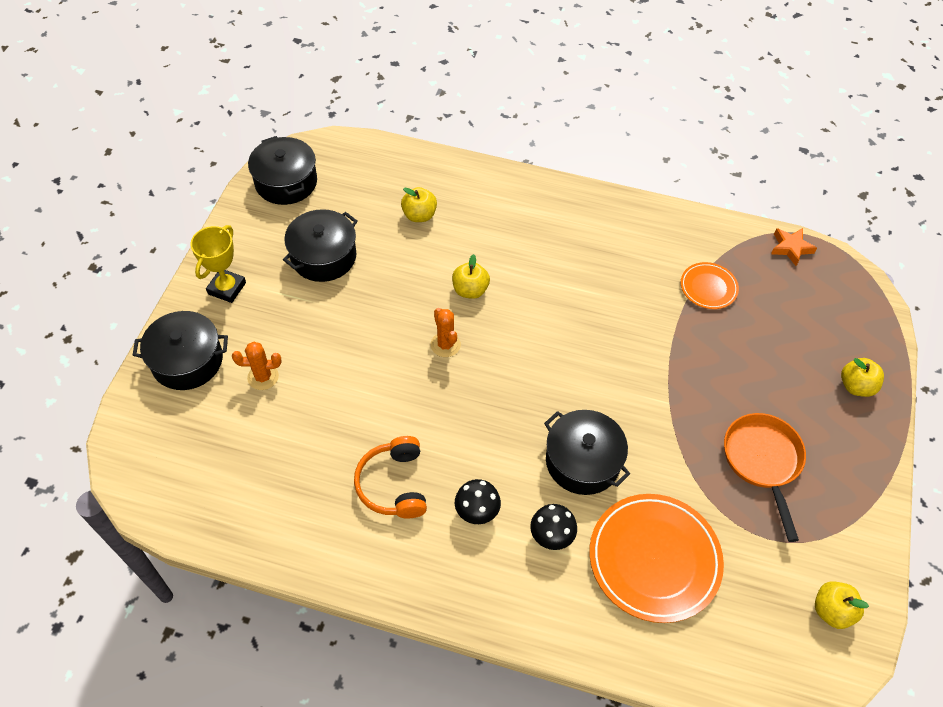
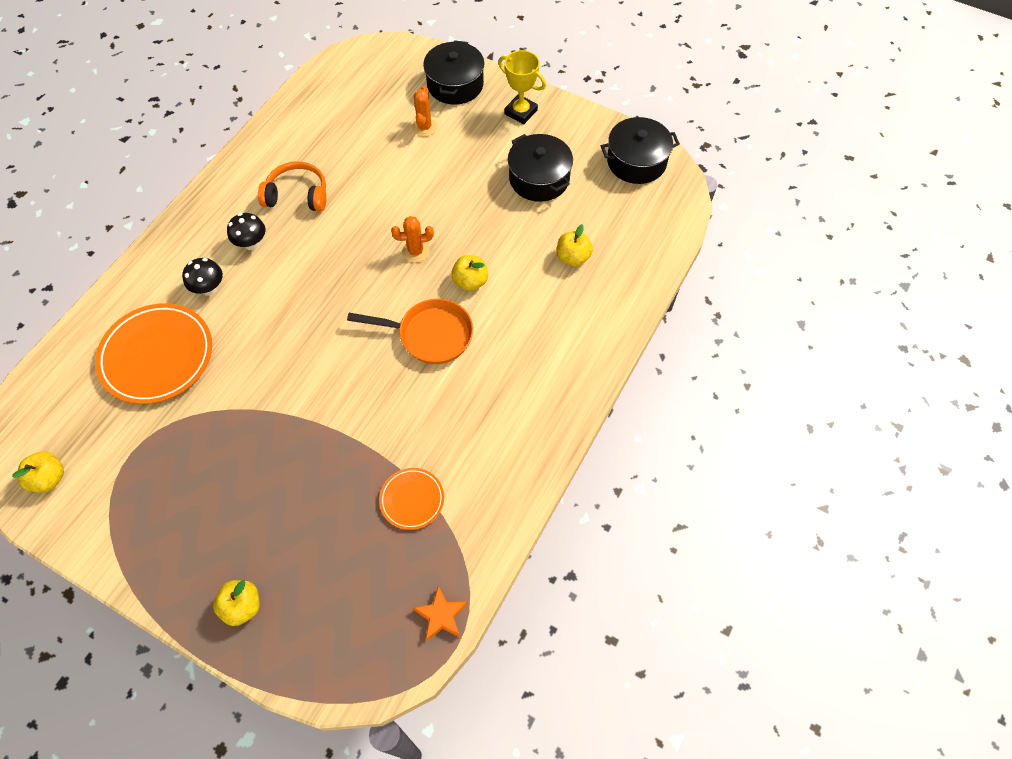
camera: 105 degrees right, 5 degrees up
black pot [544,410,630,495] -> none
orange pan [724,413,806,542] -> orange pan moved to [347,299,473,364]

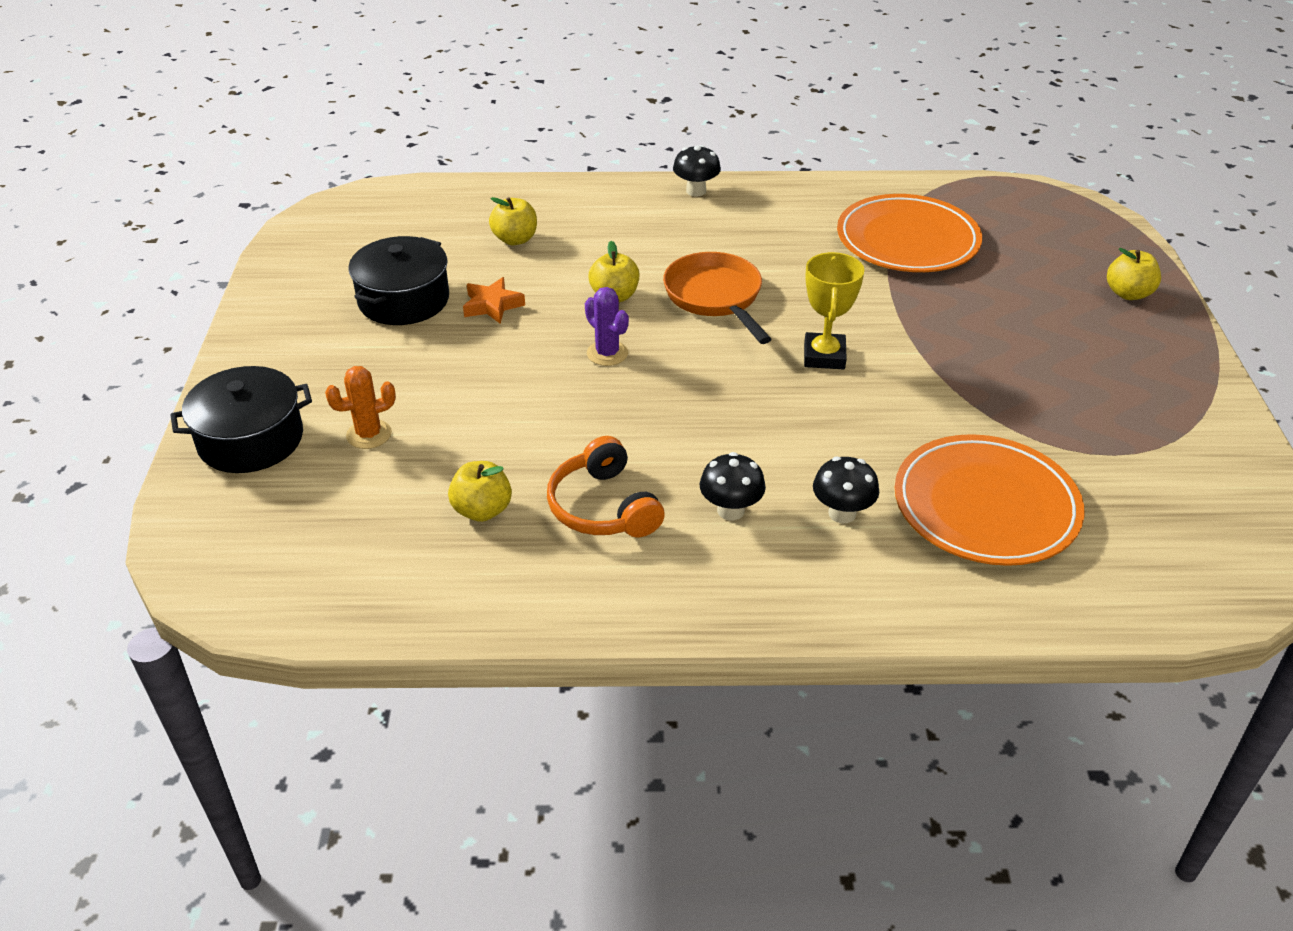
camera: 120 degrees left, 20 degrees down
yellow apple [12,452,64,493] -> yellow apple moved to [448,461,512,522]
orange plate [379,468,444,530] -> orange plate [837,194,982,272], size x1.92
orange cactus [391,216,434,263] -> purple cactus [585,287,629,366]
orange star [413,586,467,642] -> orange star moved to [463,277,525,324]
yellow trophy [498,50,546,124] -> yellow trophy moved to [804,252,864,369]
black pot [601,117,680,184] -> none
none -> black mushroom [673,145,721,197]

